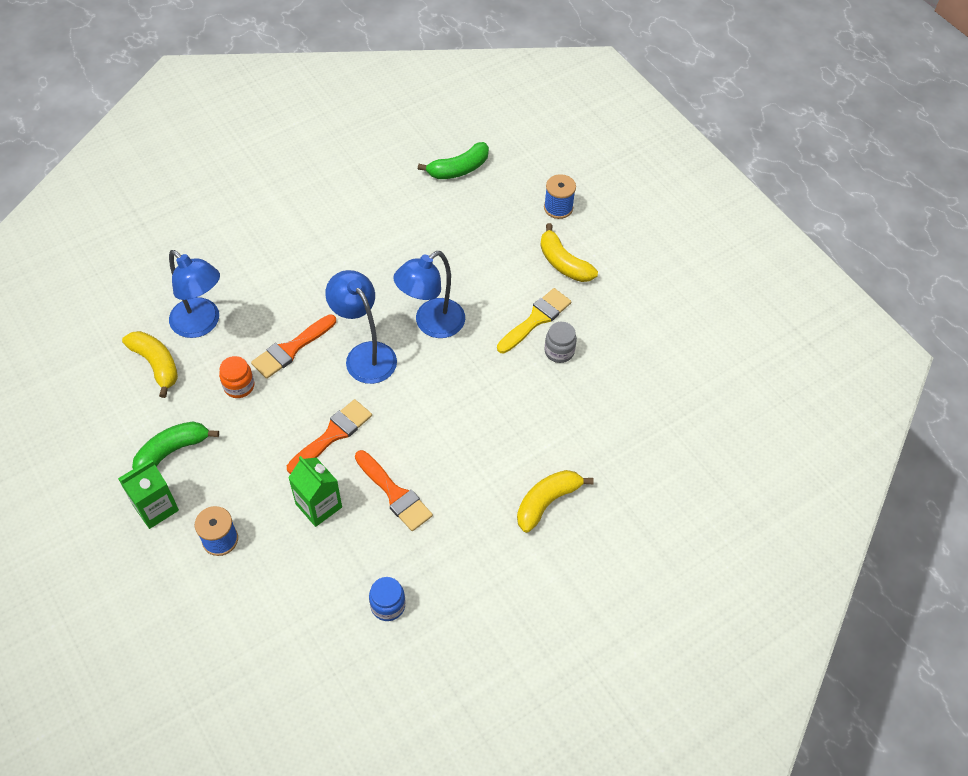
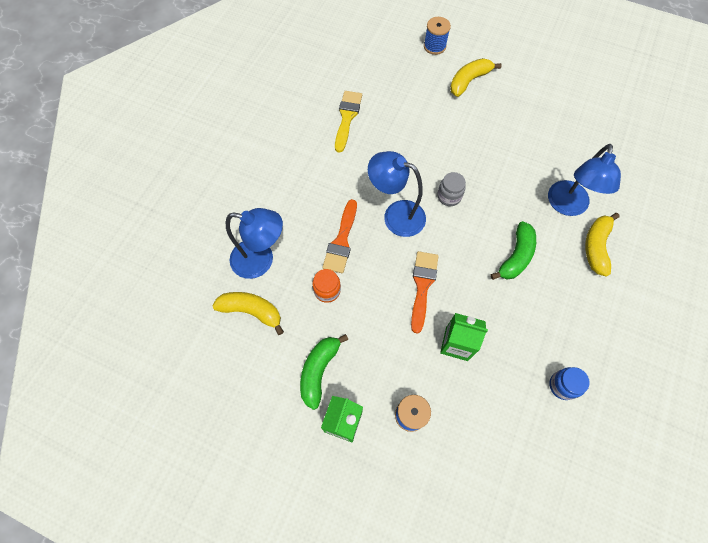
camera: 30 degrees left, 10 degrees up
orange brush [355,450,433,531] -> none
blue lamp [393,251,465,338] -> blue lamp moved to [548,144,621,216]
green banana [418,142,489,179] -> green banana moved to [491,221,536,280]
yellow brush [497,288,571,353] -> yellow brush moved to [335,91,362,153]
yellow banana [540,223,598,282] -> yellow banana turned 120 degrees clockwise [450,58,502,97]
grey jar [545,322,577,363] -> grey jar moved to [437,172,466,206]

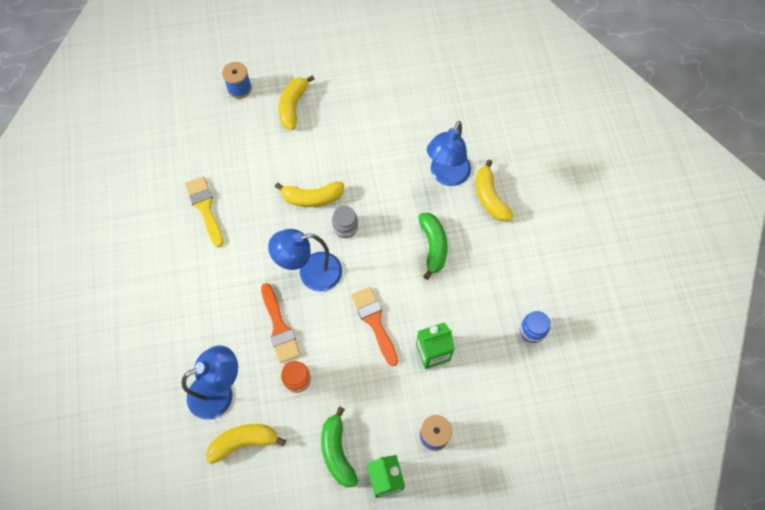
camera: 35 degrees left, 0 degrees up
blue lamp [548,144,621,216] -> blue lamp turned 45 degrees clockwise [427,121,471,186]
none -> yellow banana [275,182,344,207]

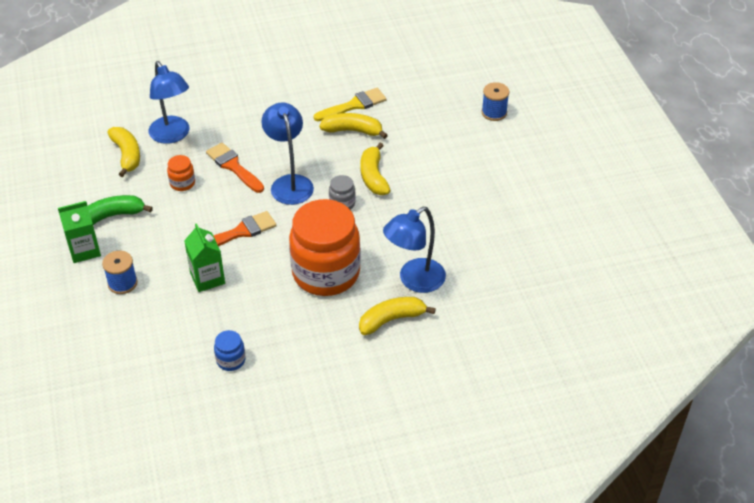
camera: 85 degrees right, 20 degrees down
orange brush [261,283,301,363] -> orange brush turned 75 degrees clockwise [206,143,264,193]
yellow banana [279,75,314,130] -> yellow banana moved to [320,113,388,139]
green banana [418,213,448,280] -> orange jar [289,199,361,296]
blue lamp [427,121,471,186] -> blue lamp turned 60 degrees counterclockwise [383,207,446,293]

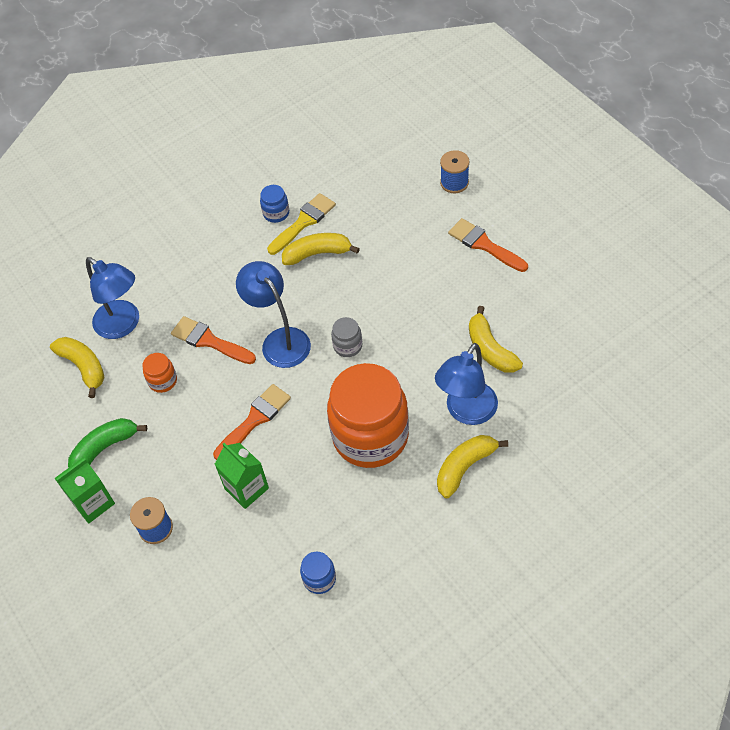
camera: 15 degrees left, 10 degrees up
yellow banana [360,143,391,195] -> yellow banana moved to [469,306,523,373]
none -> blue jar [260,185,289,223]
none -> orange brush [448,218,528,272]

